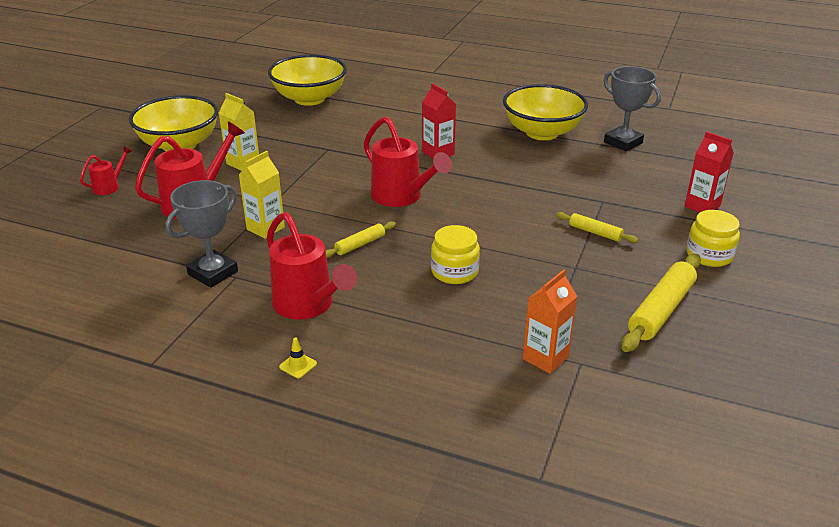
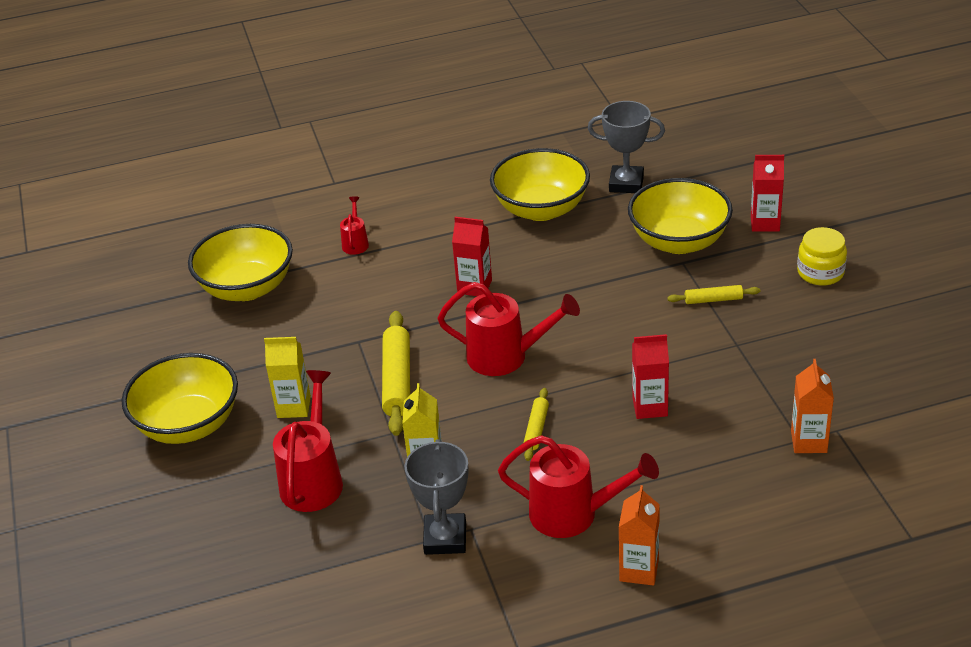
camera: 35 degrees left, 5 degrees up
red watering can [80,146,132,195] -> red watering can moved to [340,196,369,255]
yellow traffic cone [279,337,317,378] -> orange carton [619,485,660,586]
yellow jar [431,225,480,284] -> red carton [632,334,669,419]
yellow rolling pin [621,254,701,352] -> yellow rolling pin moved to [382,311,410,436]
none -> yellow bowl [628,178,733,254]

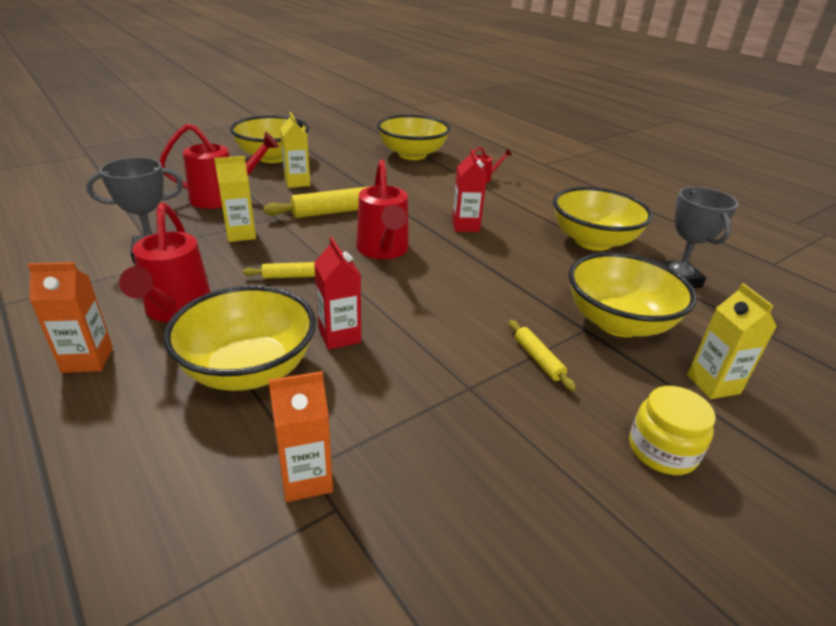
camera: 65 degrees right, 5 degrees down
red carton [751,155,784,232] -> yellow carton [687,283,777,399]
none -> yellow bowl [163,285,316,391]

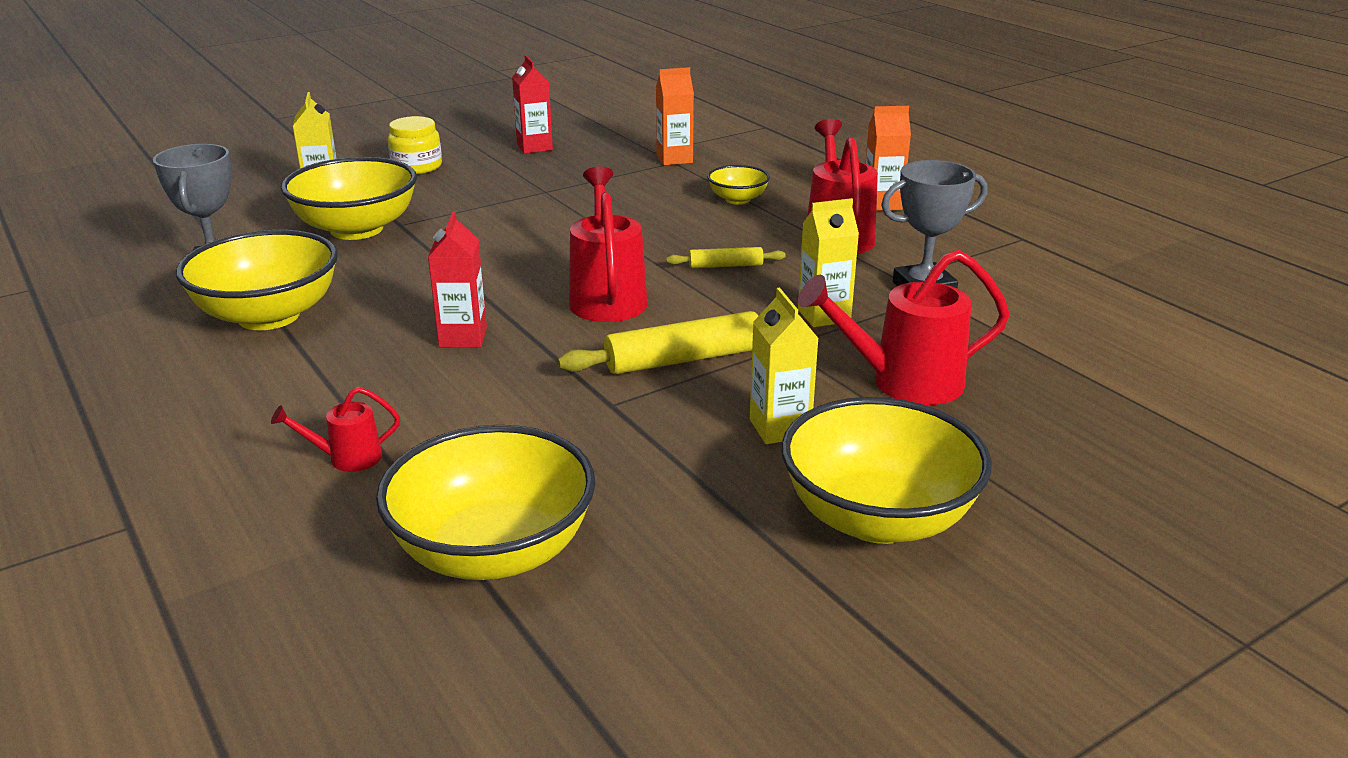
camera: 175 degrees left, 5 degrees down
yellow bowl [163,285,316,391] -> yellow bowl [707,165,770,205], size x0.51
red carton [314,237,361,350] -> red carton moved to [512,55,553,154]
yellow rolling pin [509,320,576,391] -> none

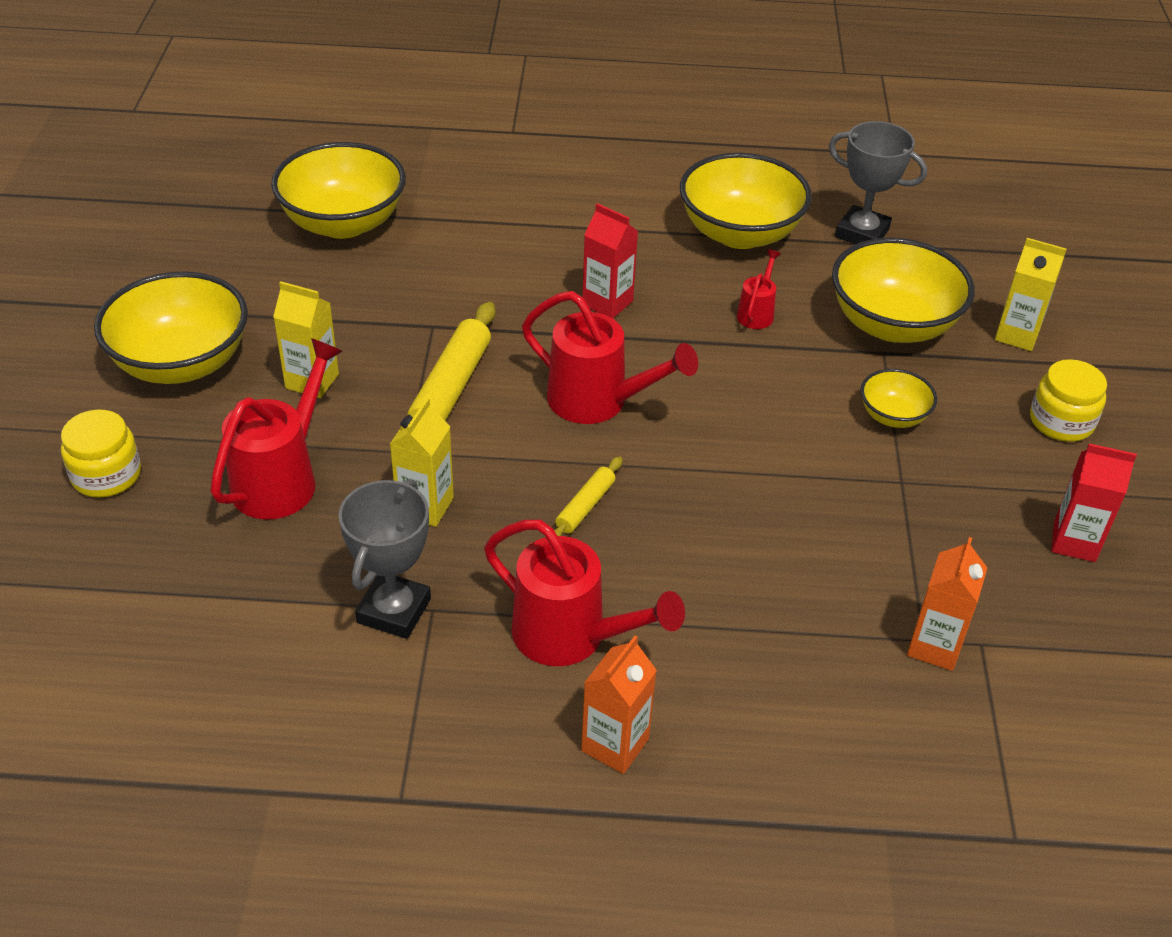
camera: 125 degrees right, 15 degrees up
red watering can [271,387,400,472] -> red watering can moved to [737,250,781,329]
yellow bowl [707,165,770,205] -> yellow bowl moved to [861,369,937,428]
none -> yellow jar [61,410,141,498]

